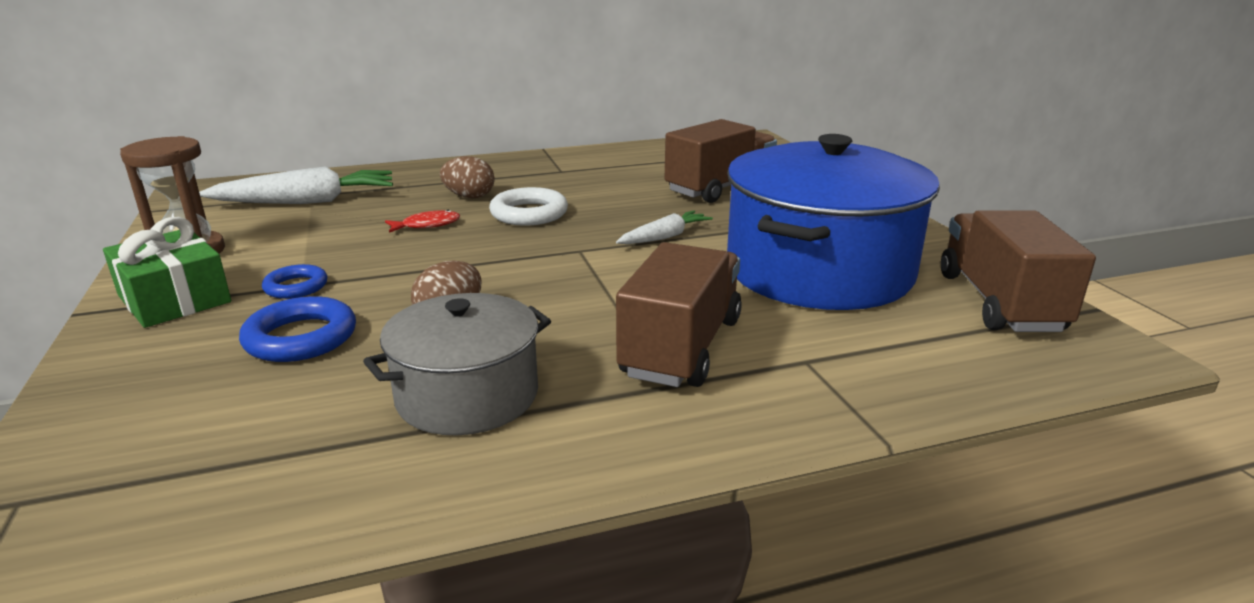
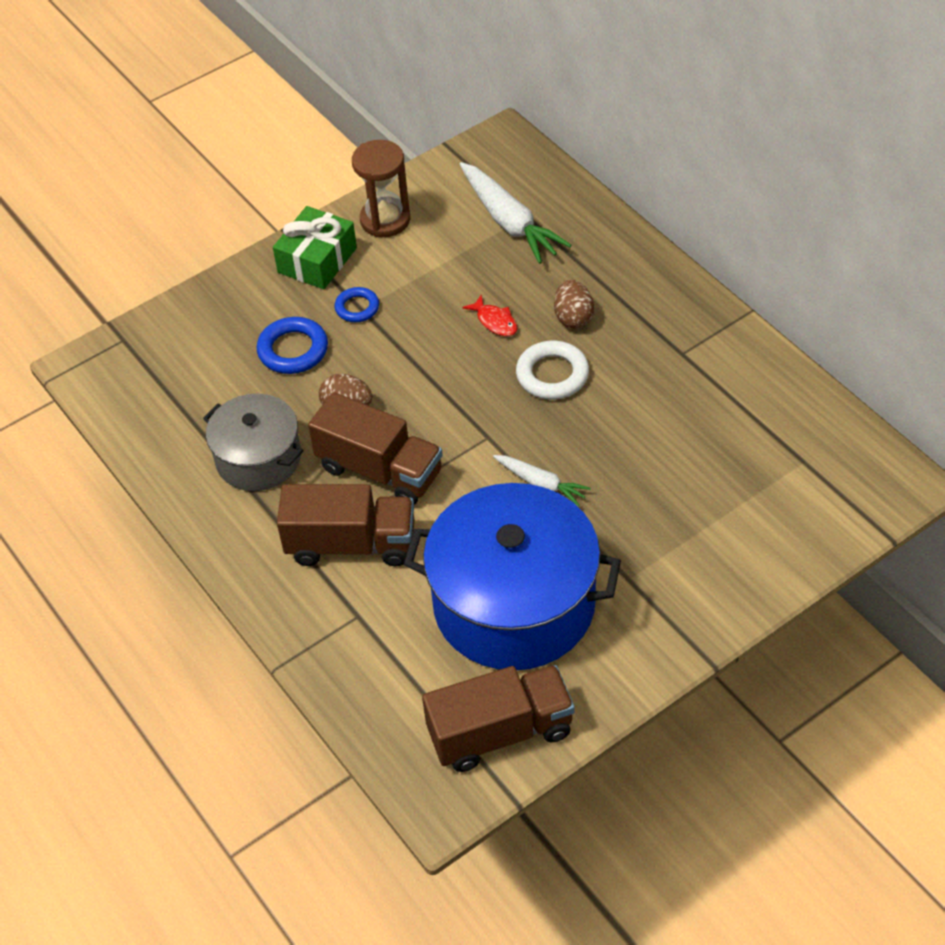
camera: 75 degrees right, 25 degrees up
brown truck [665,119,777,203] -> brown truck moved to [308,392,443,505]

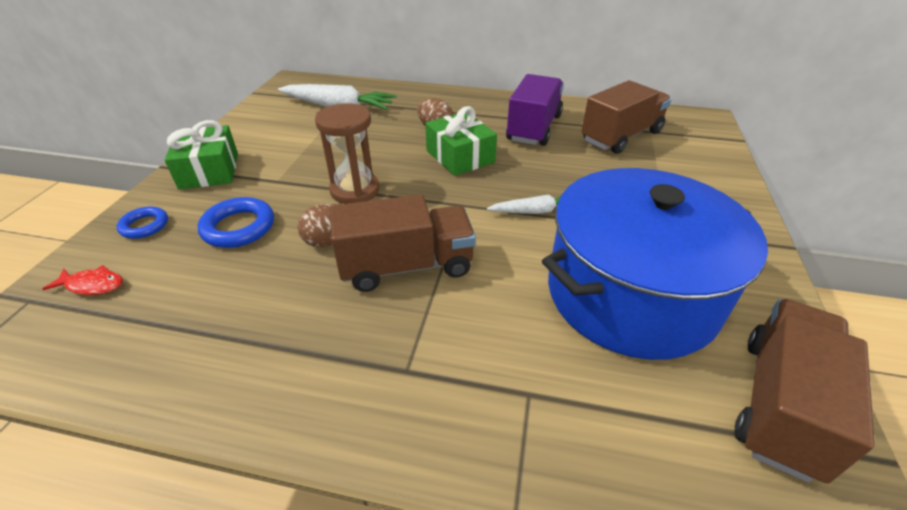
camera: 45 degrees left, 10 degrees down
grey pot [203,393,304,491] -> none
brown truck [277,484,414,566] -> brown truck moved to [581,80,671,154]
blue ring [335,287,379,322] -> blue ring moved to [116,207,168,239]
brown hourglass [352,140,410,237] -> brown hourglass moved to [315,103,380,204]
red fish [462,295,517,336] -> red fish moved to [42,265,123,295]
white ring [516,341,589,399] -> green gift [425,106,497,176]
none -> purple truck [506,74,564,146]

